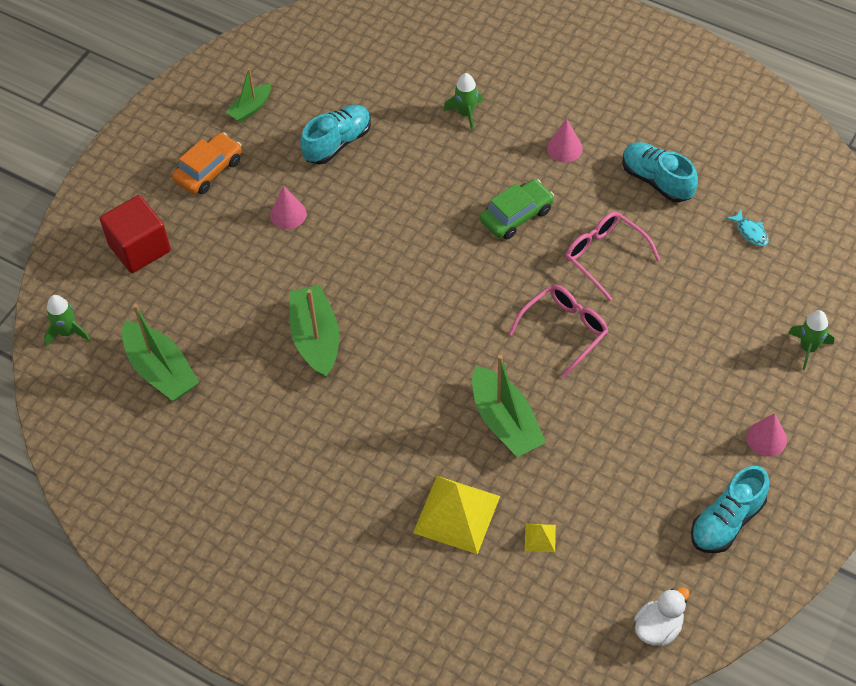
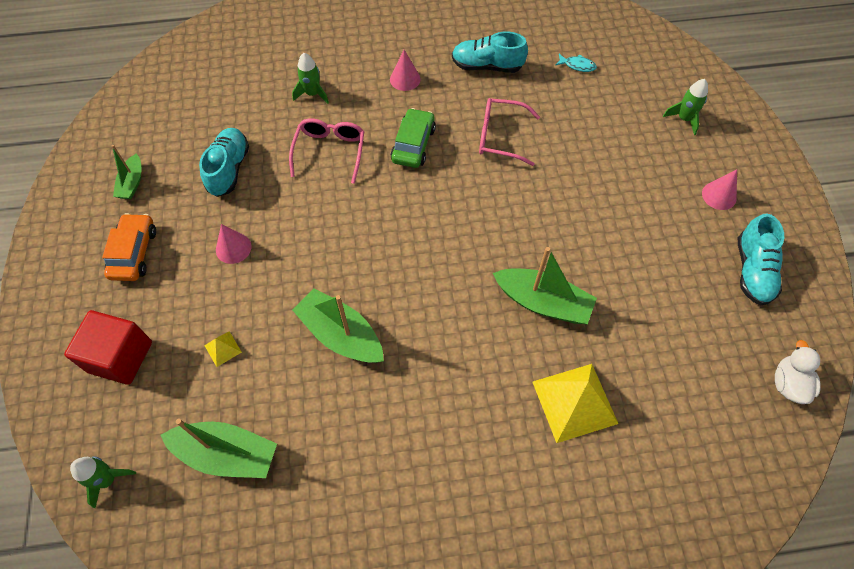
camera: 40 degrees left, 5 degrees up
pink glasses [509,284,609,378] -> pink glasses moved to [289,118,364,184]
yellow pyramid [525,524,556,552] -> yellow pyramid moved to [204,331,242,367]

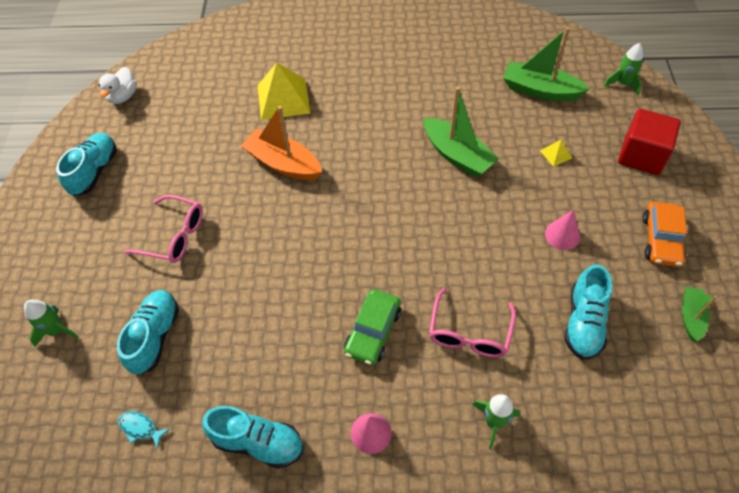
camera: 170 degrees left, 5 degrees down
pink glasses [479,98,540,166] -> pink glasses moved to [124,195,203,263]
green boat [493,247,597,324] -> orange boat [241,106,322,180]
pink cone [702,170,737,210] -> none
none -> turquoise shoe [117,290,179,375]

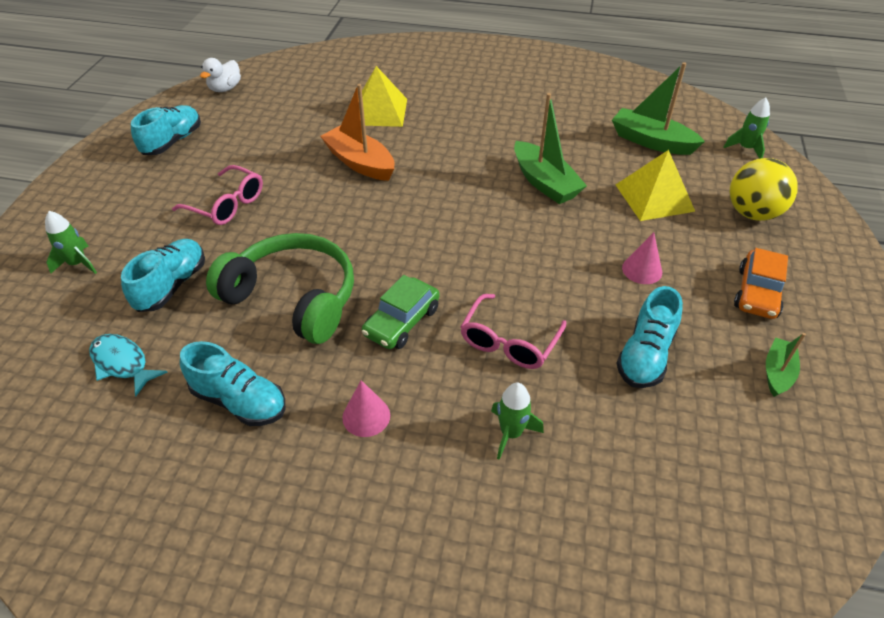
camera: 10 degrees right, 10 degrees down
turquoise fish [118,411,170,449] -> turquoise fish [89,334,168,396], size x1.54
yellow pyramid [540,140,572,167] -> yellow pyramid [616,150,695,221], size x2.27
red cube [618,109,681,175] -> yellow ball [729,158,798,221]
none -> green headphones [206,233,354,344]

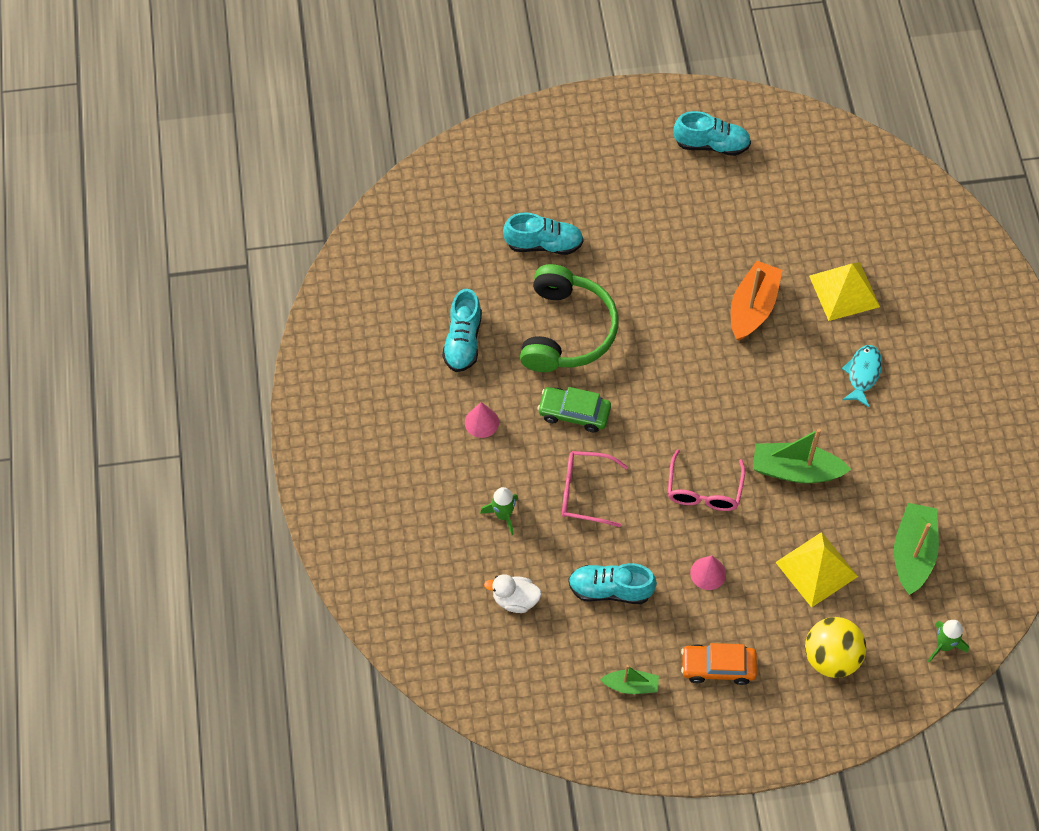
camera: 70 degrees right, 15 degrees up
green rocket [45,211,97,274] -> none
turquoise fish [89,334,168,396] -> turquoise fish moved to [842,345,882,408]
pink glasses [172,165,263,225] -> pink glasses moved to [668,449,745,511]
white duck [200,58,241,92] -> white duck moved to [484,574,542,613]
green boat [514,93,587,204] -> green boat turned 60 degrees clockwise [753,429,851,483]

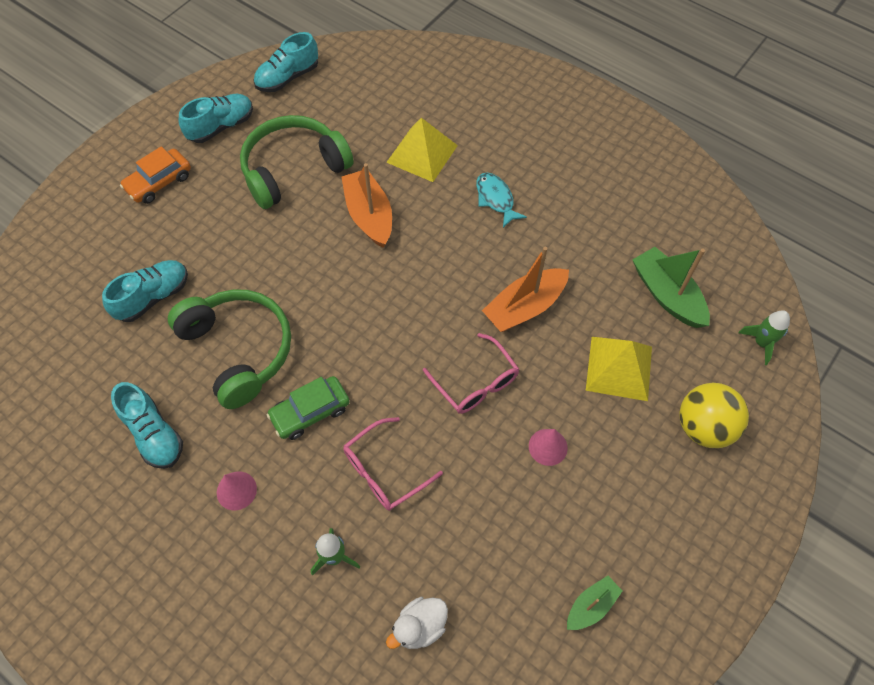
camera: 45 degrees left, 0 degrees up
turquoise shoe [568,563,657,604] -> turquoise shoe moved to [253,32,318,92]
orange car [681,643,757,685] -> orange car moved to [120,146,191,204]
green boat [753,429,851,483] -> orange boat [482,247,569,332]
none -> green headphones [240,115,354,209]

